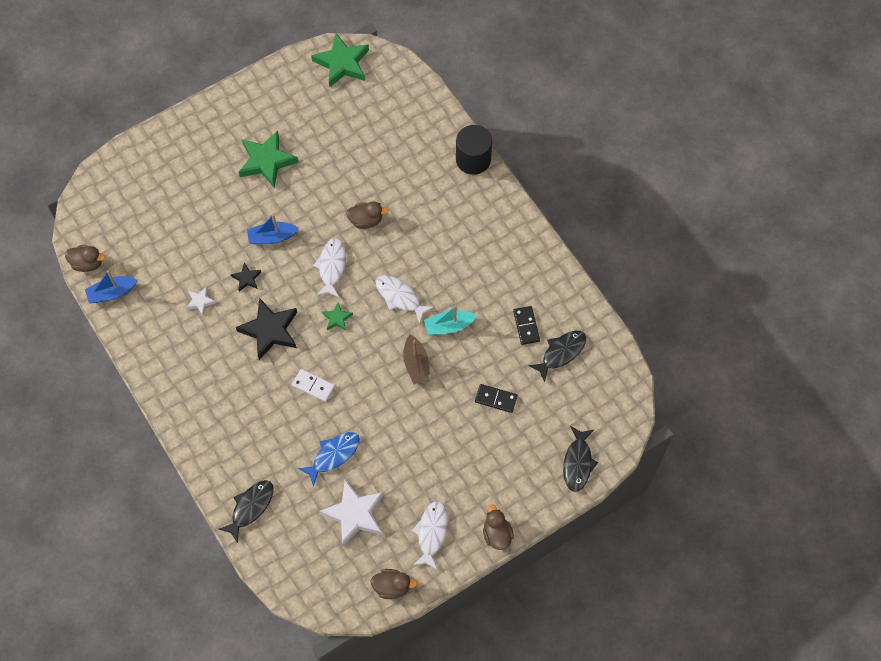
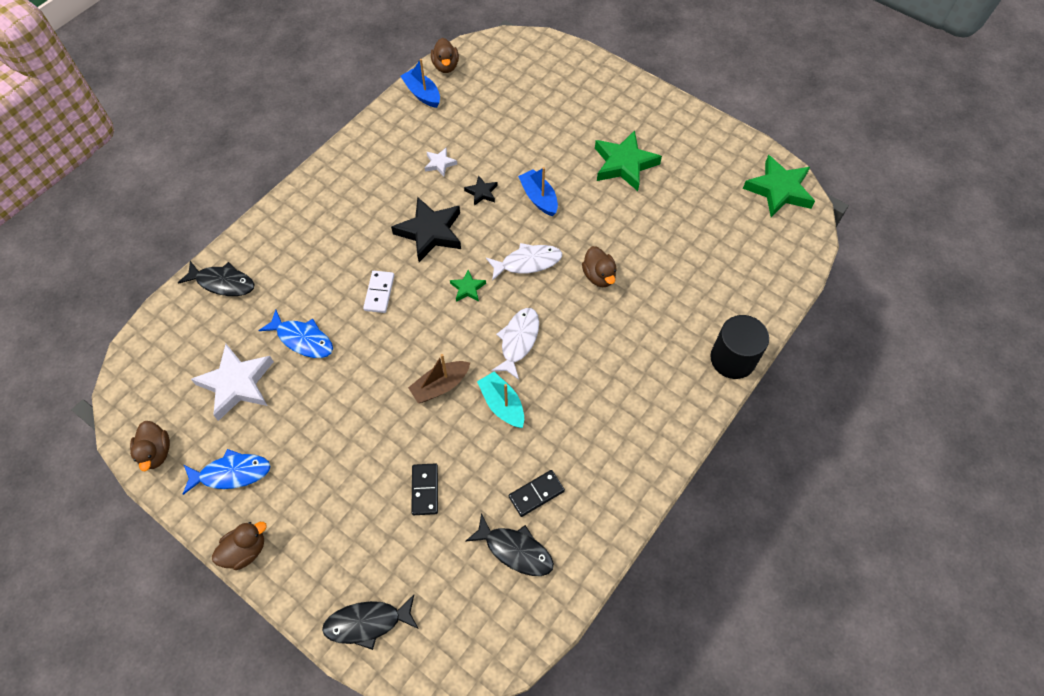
camera: 70 degrees right, 5 degrees down
white fish [412,501,448,570] -> blue fish [182,449,271,495]

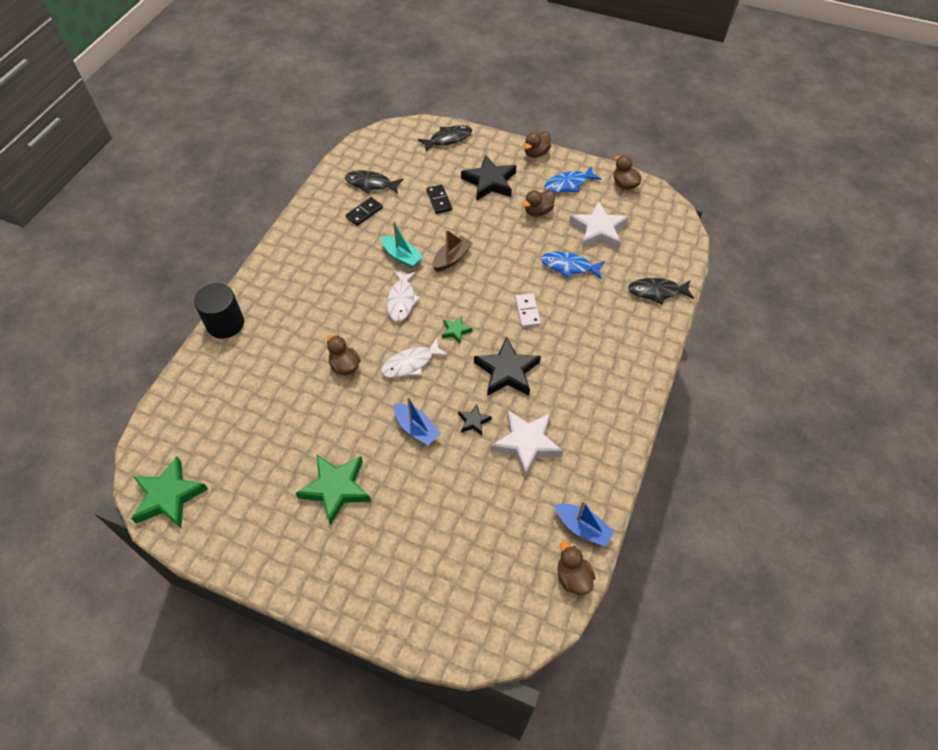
camera: 165 degrees right, 5 degrees down
white star [425,148,457,176] -> white star [491,410,563,477], size x2.05
none -> black star [461,155,516,200]
none -> brown duck [522,190,555,217]

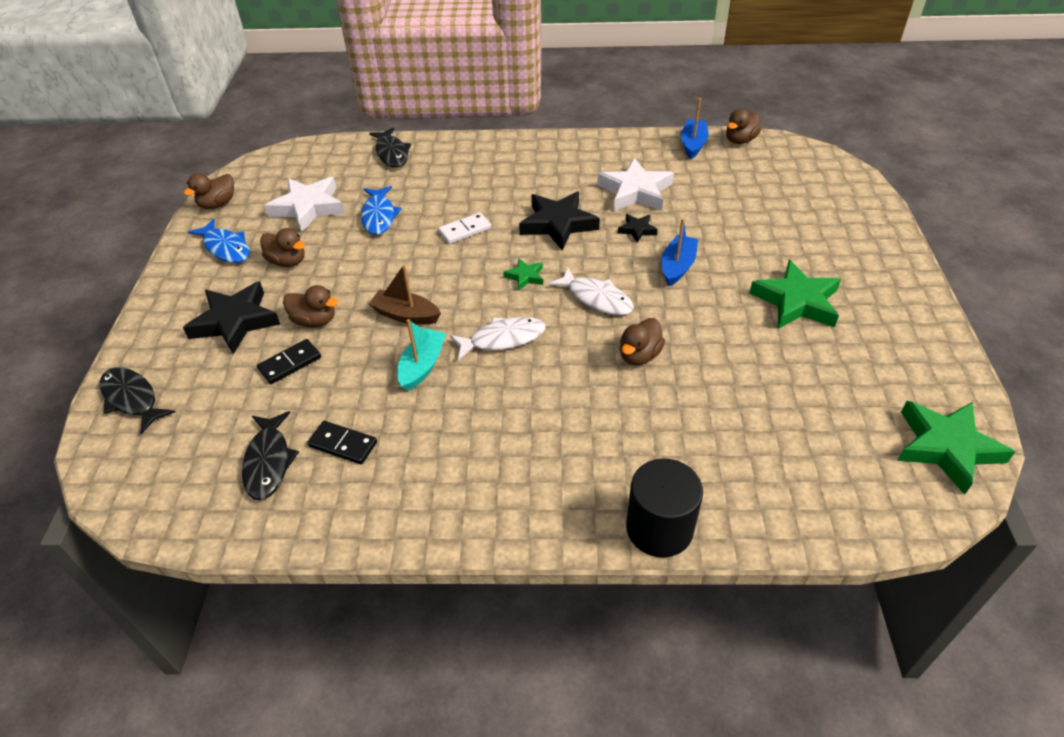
camera: 110 degrees left, 10 degrees down
brown duck [524,131,551,158] -> brown duck moved to [283,285,338,327]

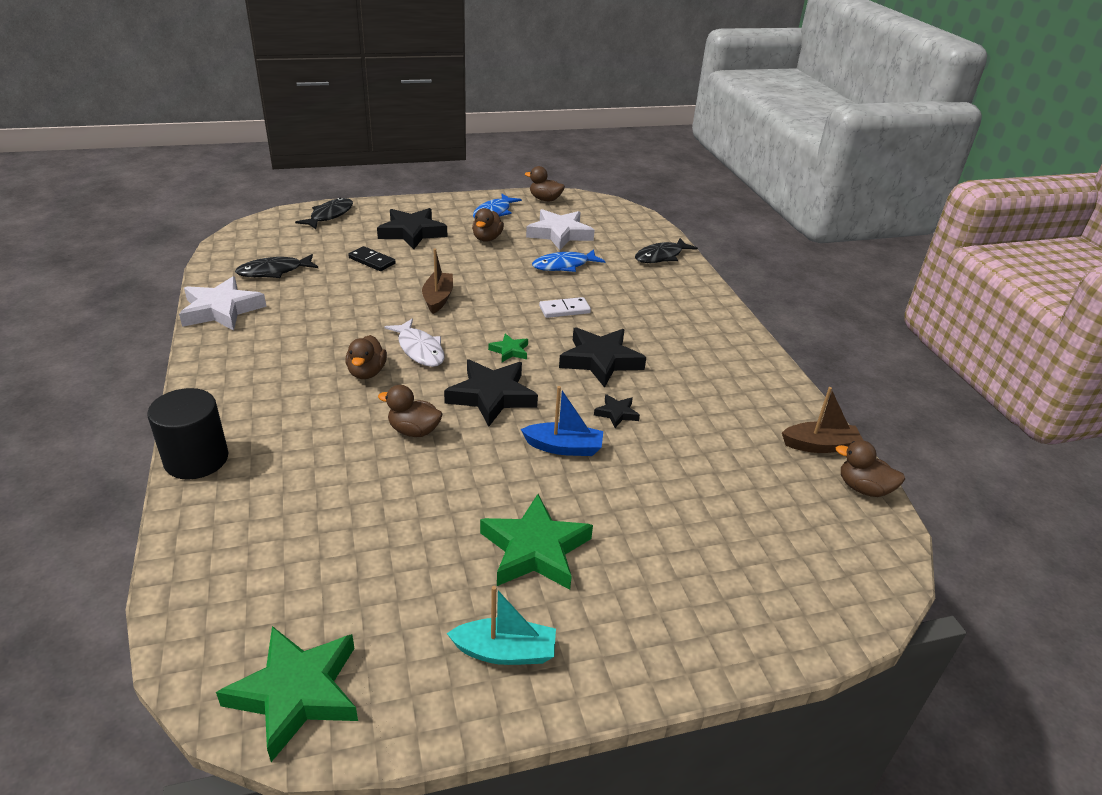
camera: 70 degrees right, 10 degrees down
brown duck [283,285,338,327] -> brown duck moved to [346,335,387,379]
black domino [307,421,377,464] -> none
turquoise boat [397,319,446,391] -> turquoise boat moved to [447,586,556,665]
white domino [438,213,491,244] -> white domino turned 60 degrees counterclockwise [539,297,591,318]
white fish [548,268,634,315] -> black star [444,359,538,427]
white star [597,158,674,211] -> white star moved to [179,276,267,331]
blue boat [681,98,709,159] -> brown boat [782,387,863,453]

